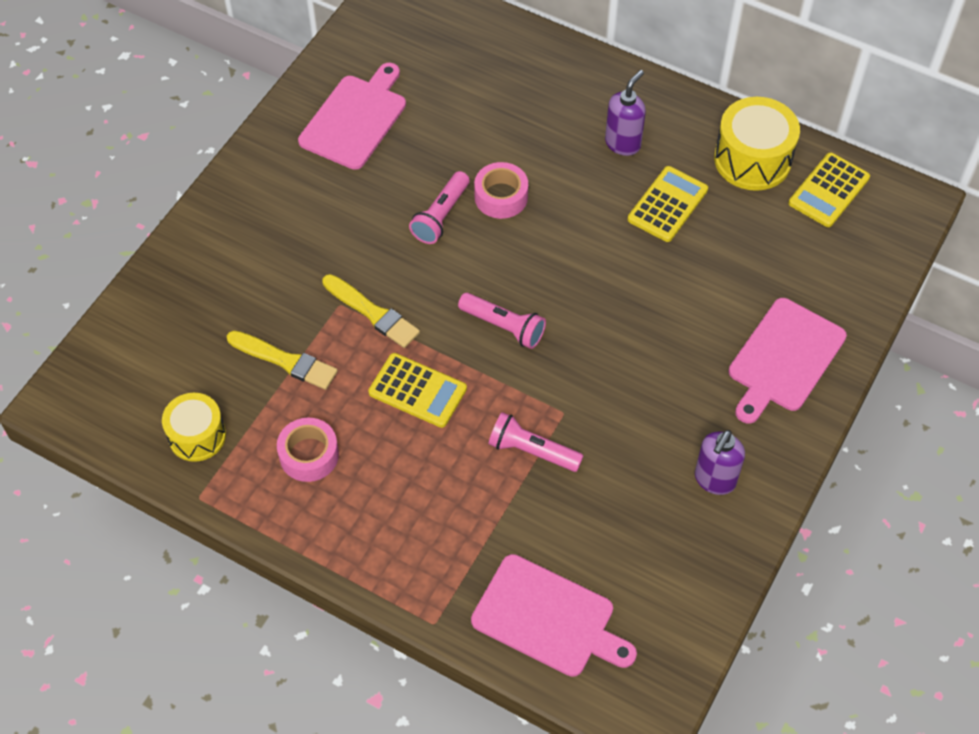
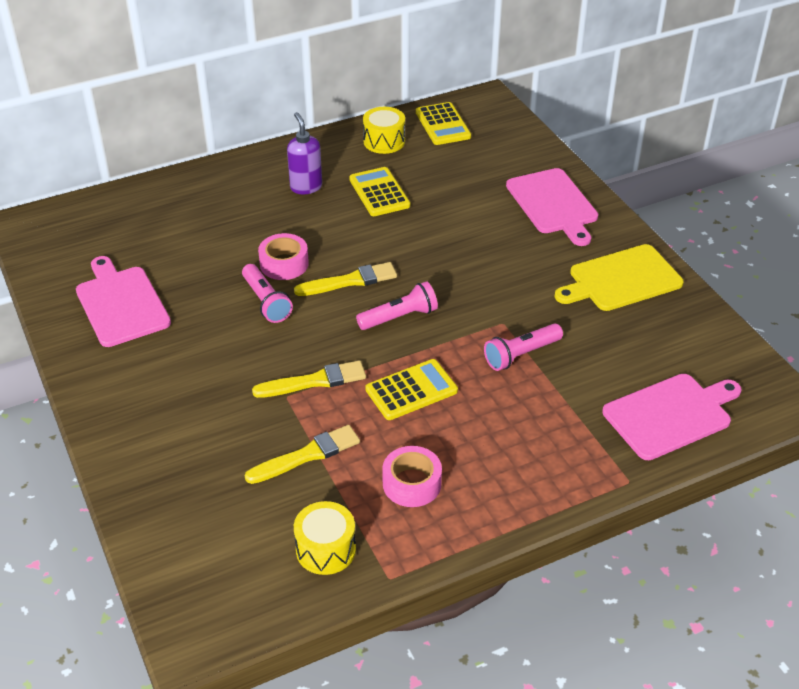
camera: 55 degrees left, 15 degrees down
purple soap dispenser [695,430,745,495] -> yellow cutting board [555,244,684,311]
yellow drum [714,97,800,191] -> yellow drum [363,107,405,154], size x0.67
none -> yellow brush [294,262,397,296]

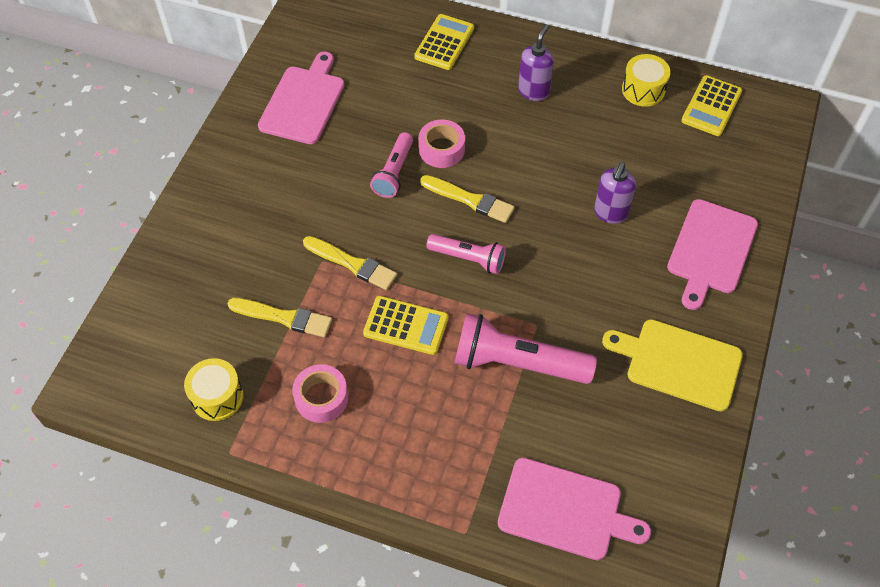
camera: 45 degrees right, 15 degrees up
yellow calculator [349,167,410,216] -> yellow calculator moved to [414,14,474,70]
pink flashlight [484,323,563,371] -> pink flashlight [454,313,597,384], size x1.66
none -> purple soap dispenser [594,162,636,224]

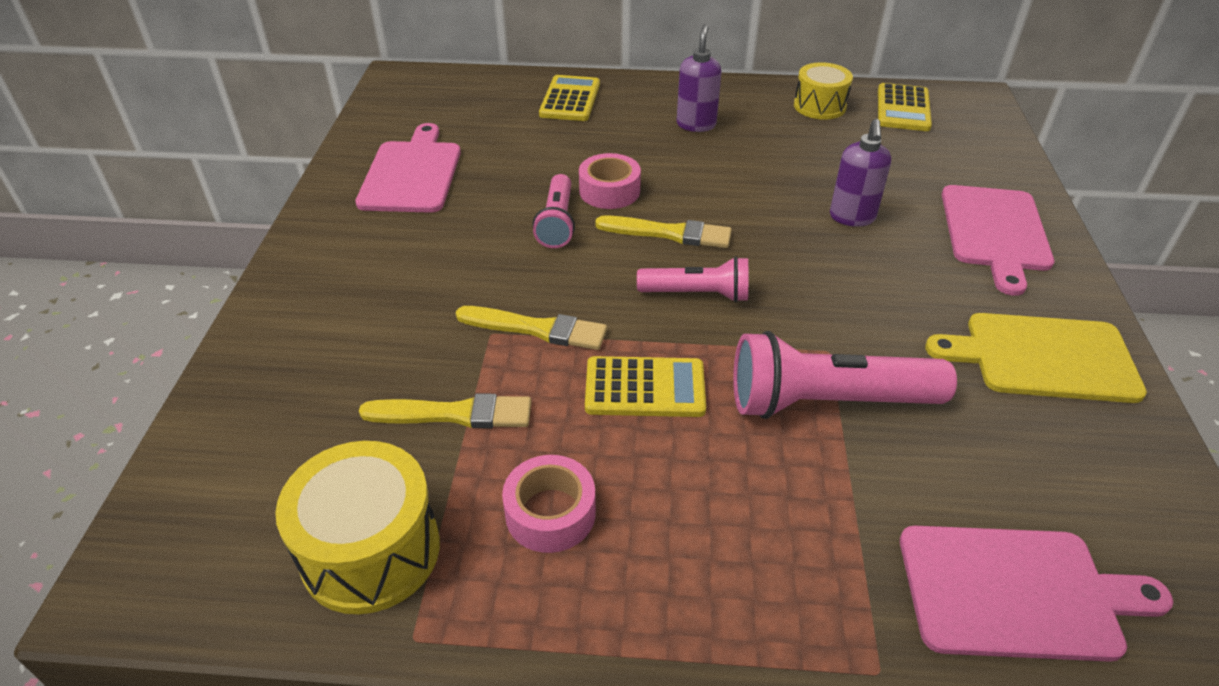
camera: 15 degrees left, 15 degrees down
yellow drum [184,358,243,421] -> yellow drum [275,441,440,614], size x1.50

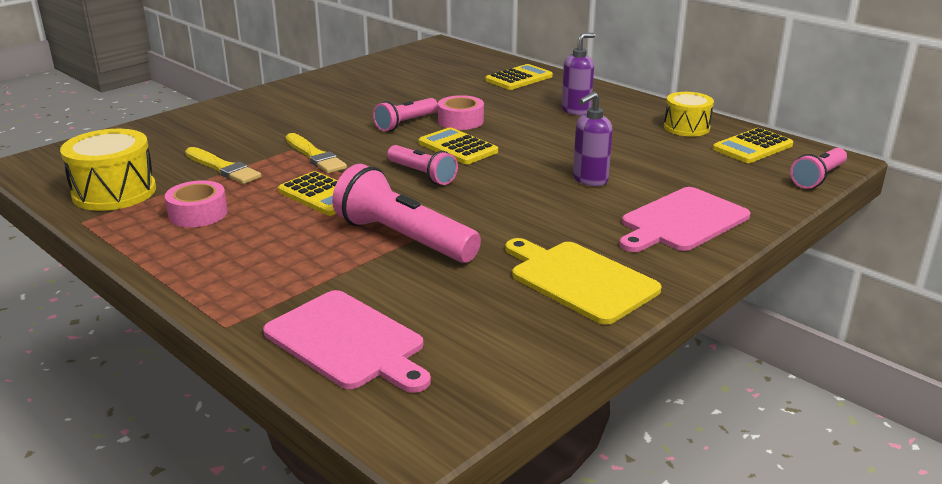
camera: 40 degrees right, 15 degrees down
pink cutting board [355,123,461,213] -> none
yellow brush [595,215,732,248] -> yellow calculator [419,127,498,164]
none -> pink flashlight [790,148,847,189]

